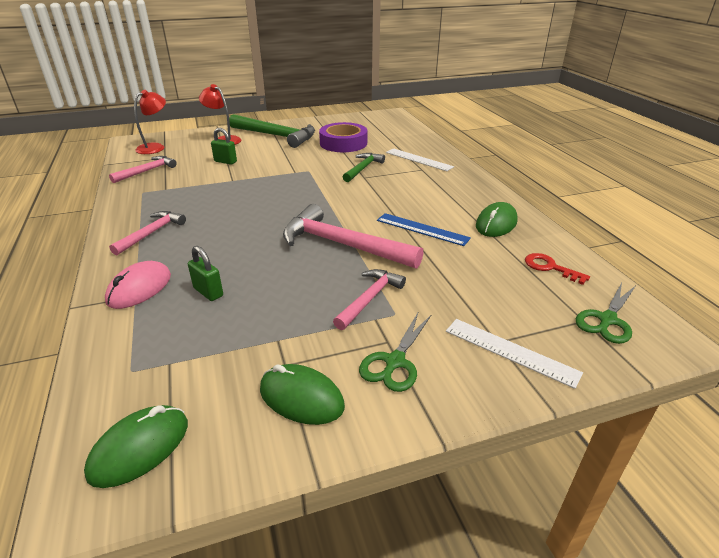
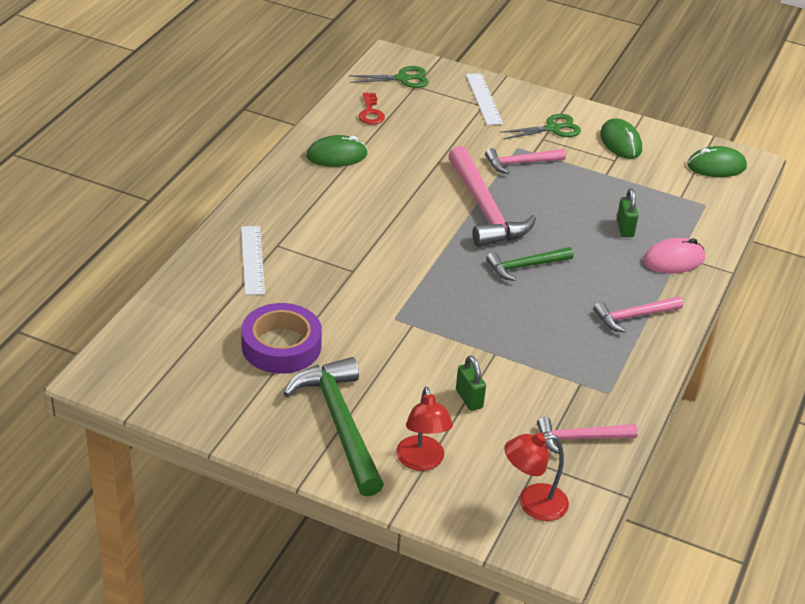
camera: 140 degrees left, 5 degrees up
green hammer [343,153,385,182] -> green hammer moved to [486,247,573,281]
blue ruler [377,213,471,246] -> none

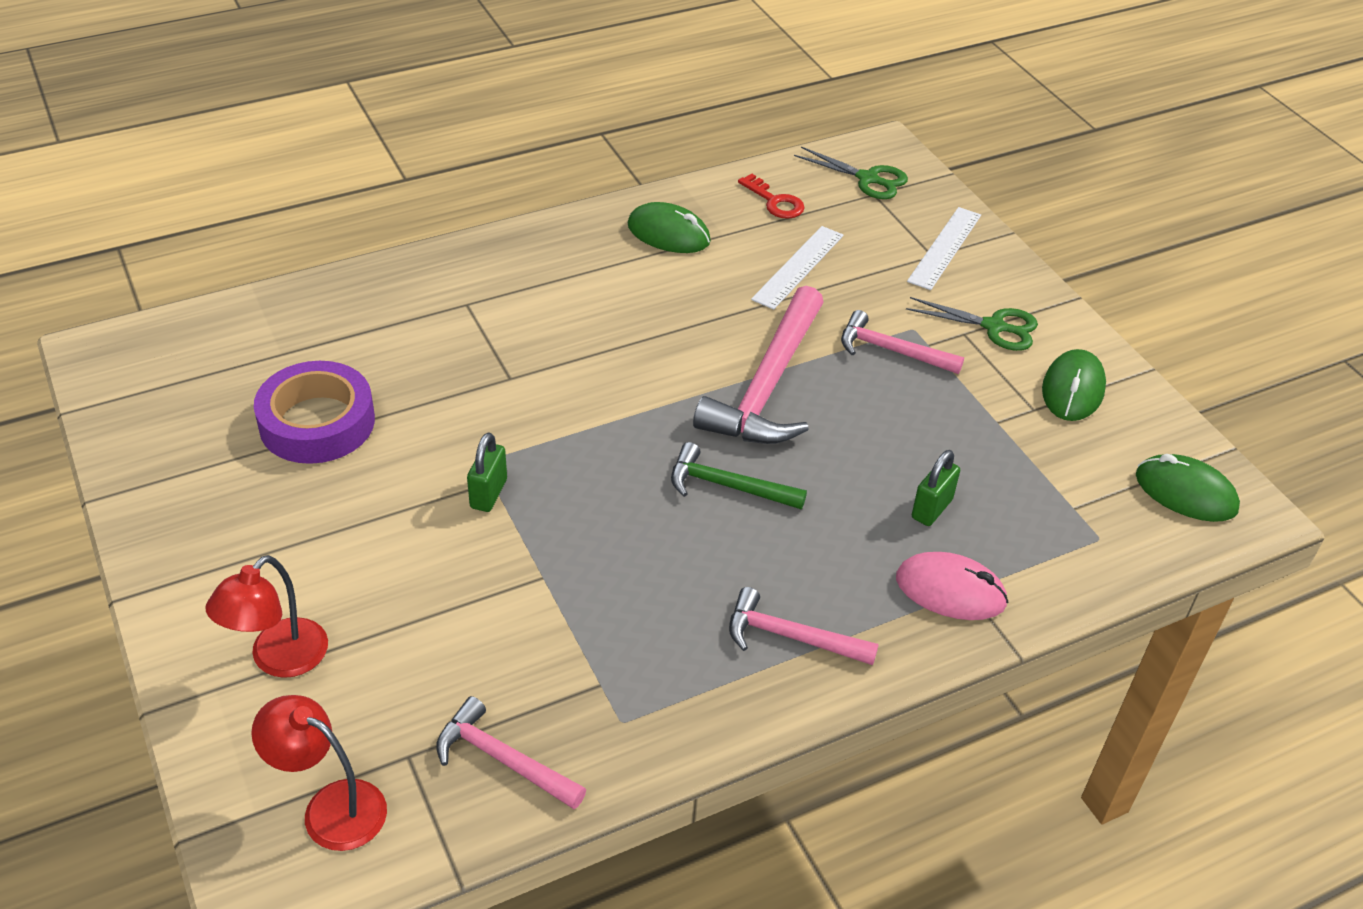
camera: 40 degrees right, 5 degrees up
white ruler [241,226,265,295] -> white ruler moved to [751,226,844,310]
green hammer [283,357,384,497] -> none
red key [359,93,385,125] -> red key turned 75 degrees counterclockwise [738,174,805,219]
green padlock [456,356,486,411] -> green padlock moved to [467,432,507,512]

